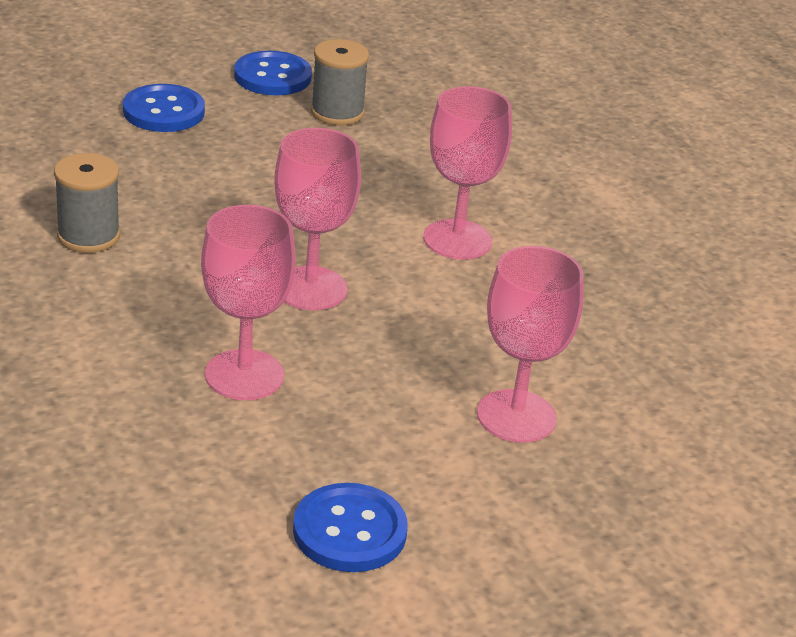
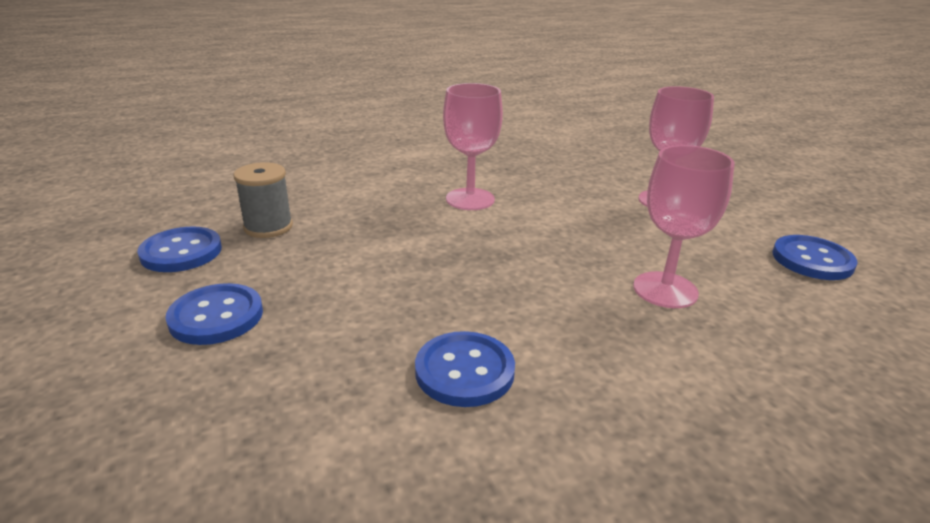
camera: 80 degrees left, 5 degrees down
grey spool [54,153,120,253] -> blue button [415,331,515,407]
pink goblet [274,128,361,310] -> none

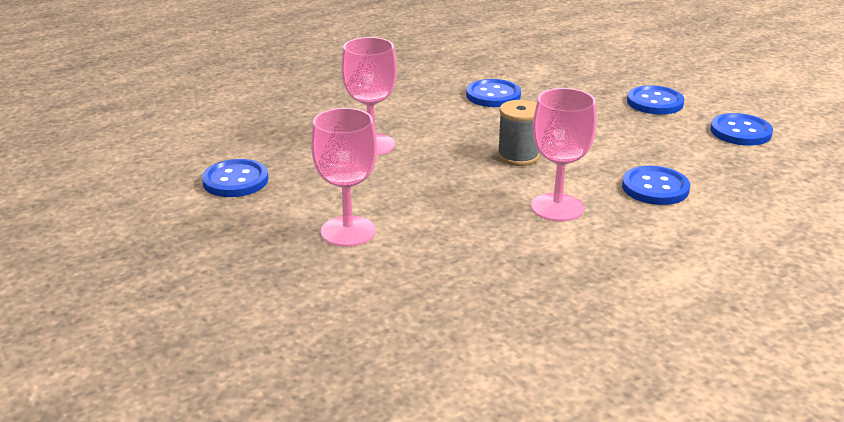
camera: 170 degrees right, 0 degrees up
grey spool [233,162,293,238] -> grey spool moved to [497,100,540,166]
none -> blue button [622,166,690,205]

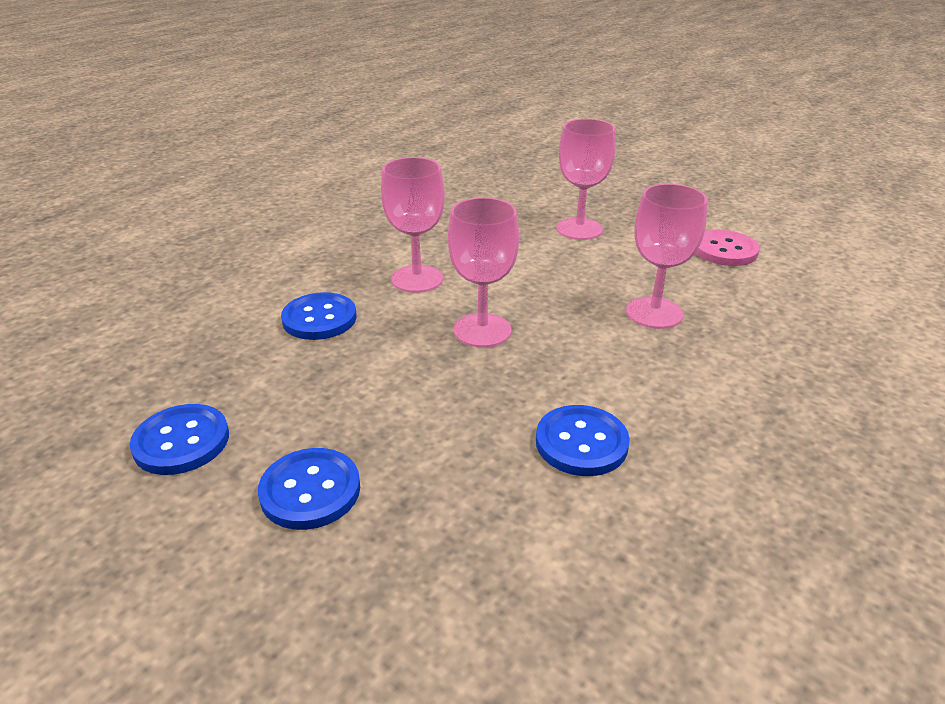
camera: 160 degrees right, 5 degrees up
blue button [202,159,269,197] -> pink button [696,230,760,266]
grey spool [497,100,540,166] -> pink goblet [448,197,519,348]

